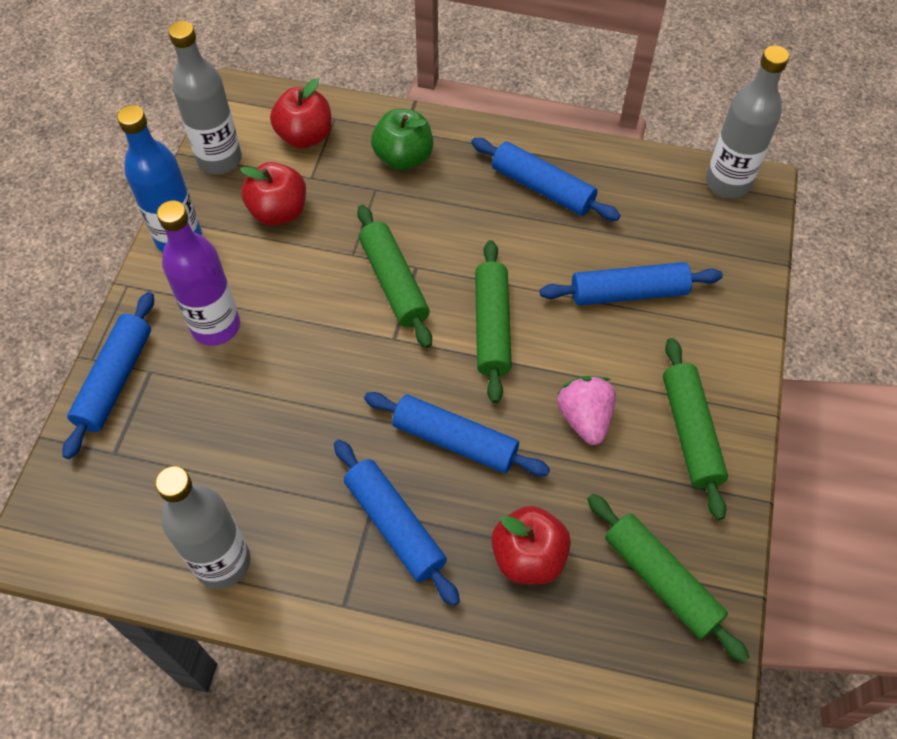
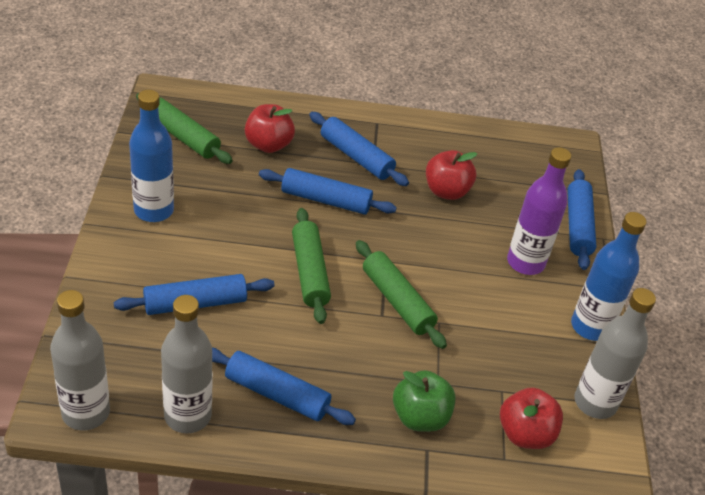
camera: 165 degrees right, 15 degrees down
grey bottle [155,466,251,589] -> grey bottle moved to [161,295,213,433]
red apple [240,162,306,226] -> red apple moved to [426,150,477,200]
pink strawberry [557,376,616,445] -> none
green rolling pin [663,338,728,520] -> blue bottle [129,90,174,222]

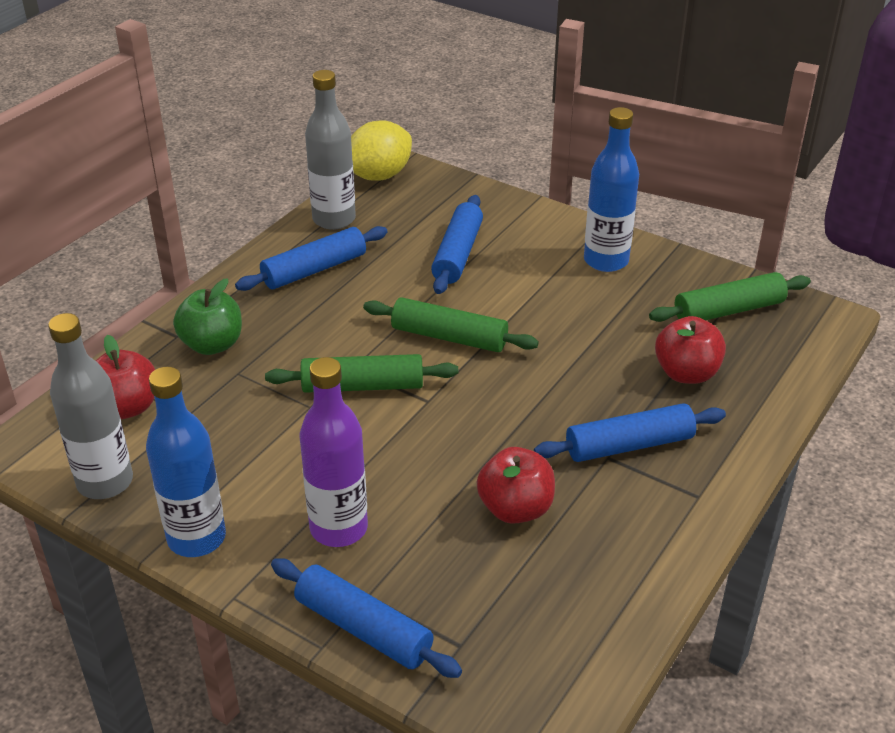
camera: 125 degrees right, 5 degrees down
grey bottle [50,290,110,431] -> yellow lemon [351,121,412,181]
blue rolling pin [259,168,397,215] -> none

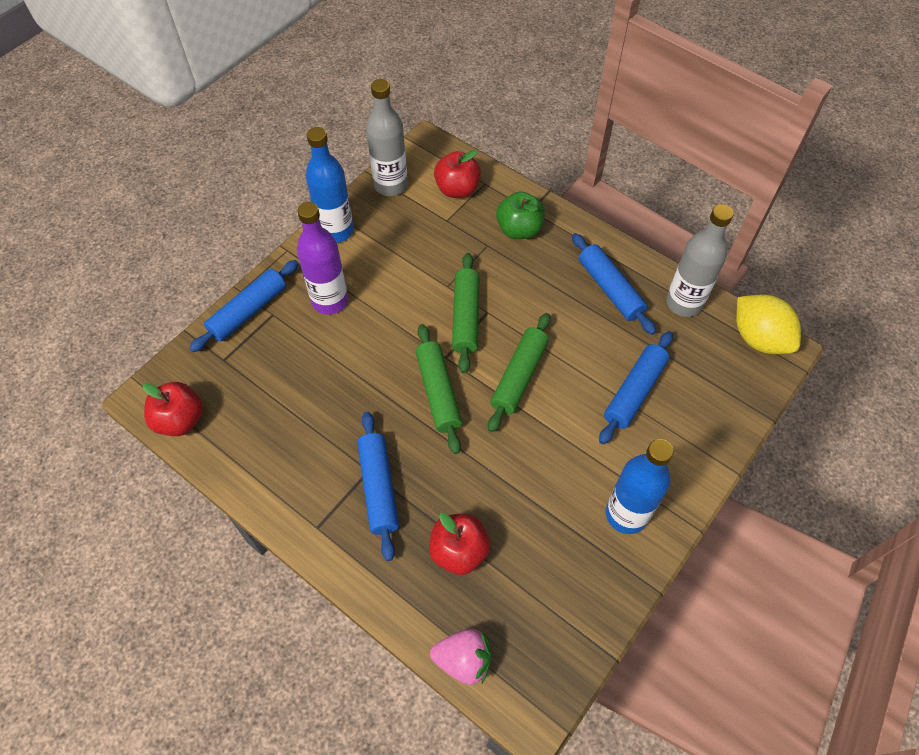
camera: 95 degrees right, 20 degrees up
blue rolling pin [431,195,483,294] -> blue rolling pin turned 75 degrees counterclockwise [599,331,673,444]
red apple [477,447,555,524] -> red apple moved to [143,382,203,436]
green rolling pin [649,272,811,322] -> green rolling pin moved to [416,324,462,454]
none -> pink strawberry [430,629,491,685]

